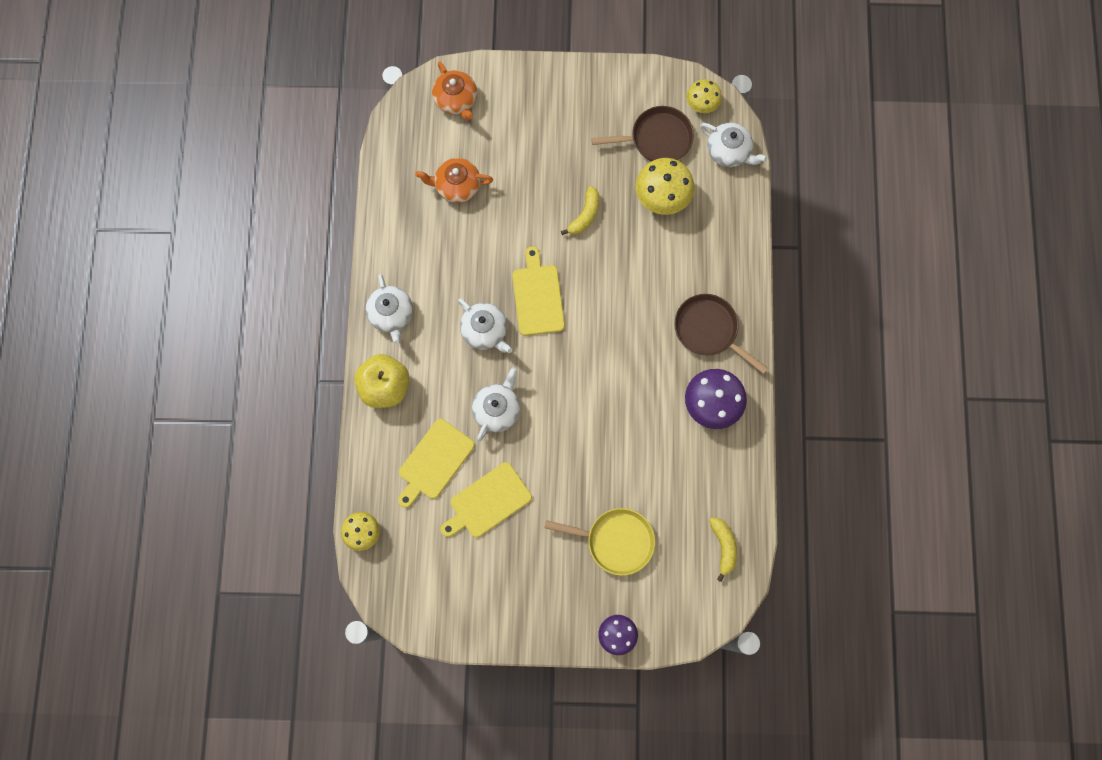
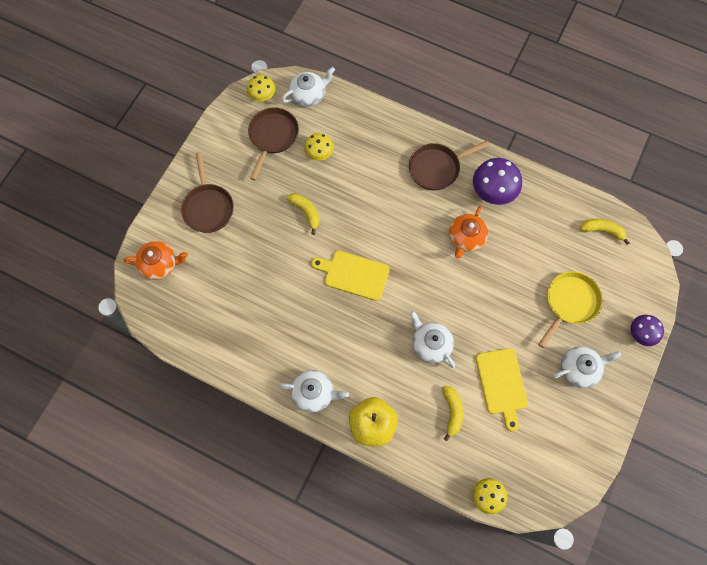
camera: 65 degrees left, 5 degrees down
yellow cutting board [398,419,475,508] -> yellow banana [442,386,463,441]
orange teapot [415,158,493,203] -> orange teapot moved to [449,206,488,258]
white teapot [458,299,512,353] -> white teapot moved to [552,346,621,388]
yellow mushroom [636,158,695,215] -> yellow mushroom [304,133,334,161], size x0.62
none -> brown pan [181,152,234,233]

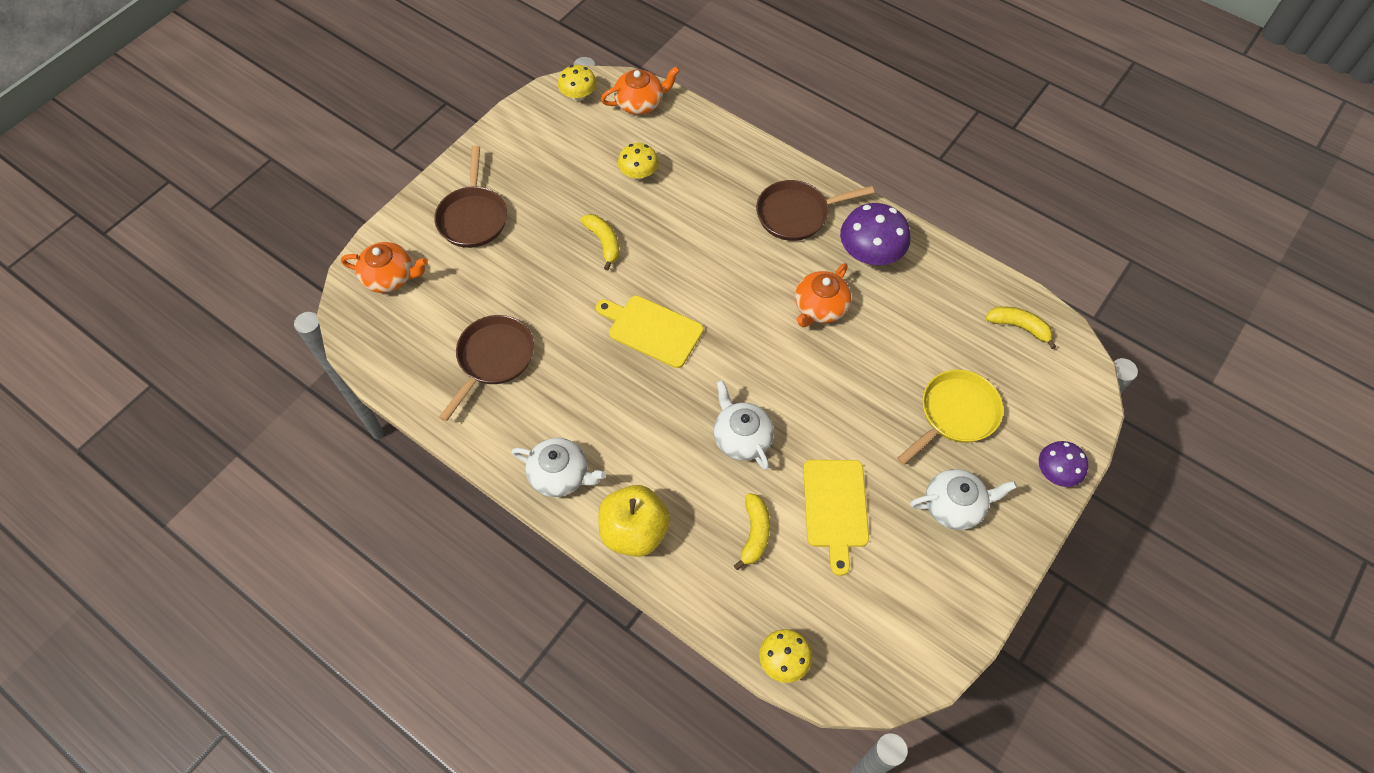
camera: 10 degrees right, 10 degrees down
brown pan [248,107,299,180] -> brown pan moved to [439,315,534,421]
white teapot [281,67,335,107] -> orange teapot [601,66,680,114]

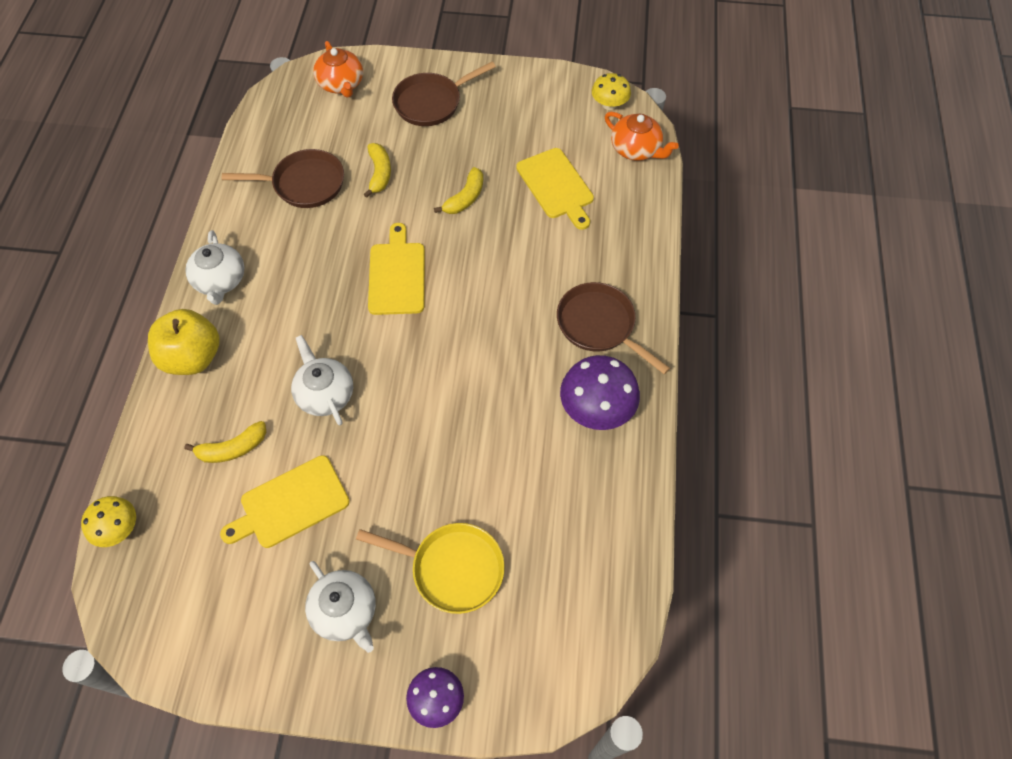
camera: 60 degrees right, 0 degrees up
yellow mushroom [618,143,659,180] -> yellow cutting board [516,148,594,230]
white teapot [713,380,774,470] -> white teapot turned 60 degrees counterclockwise [291,335,353,425]
orange teapot [795,263,852,327] -> none
yellow banana [986,306,1056,349] -> yellow banana moved to [364,143,391,198]

